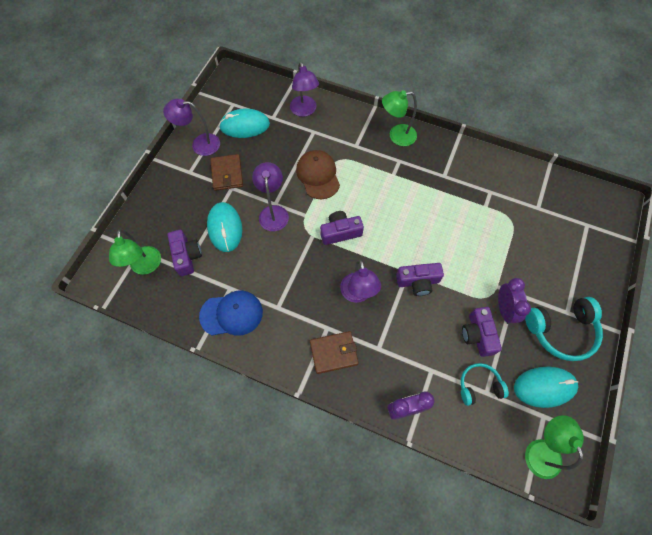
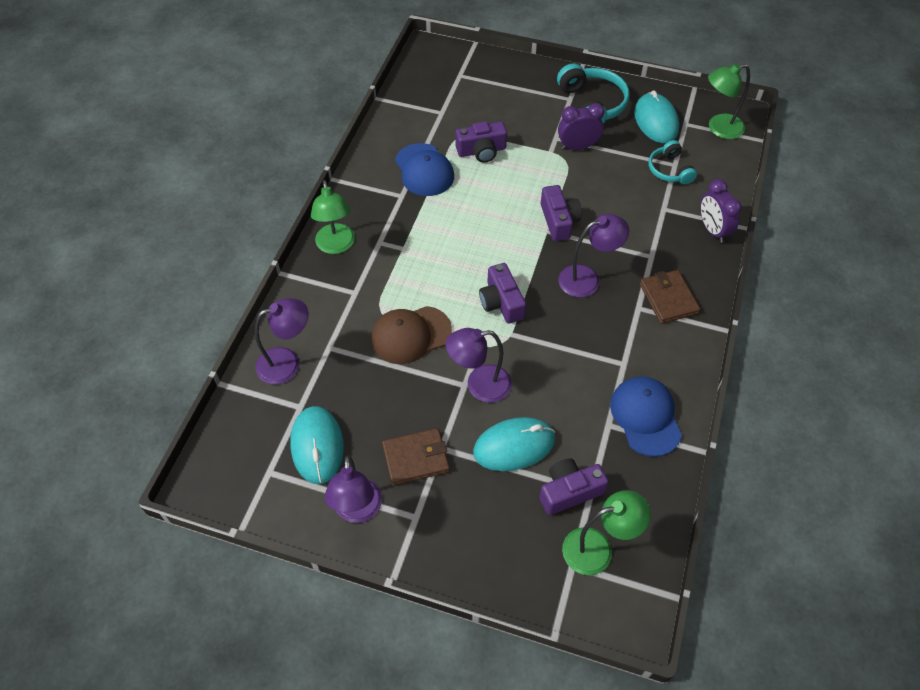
camera: 95 degrees left, 10 degrees down
purple camera [462,307,502,357] -> purple camera moved to [456,121,507,163]
none -> blue cap [395,143,454,196]

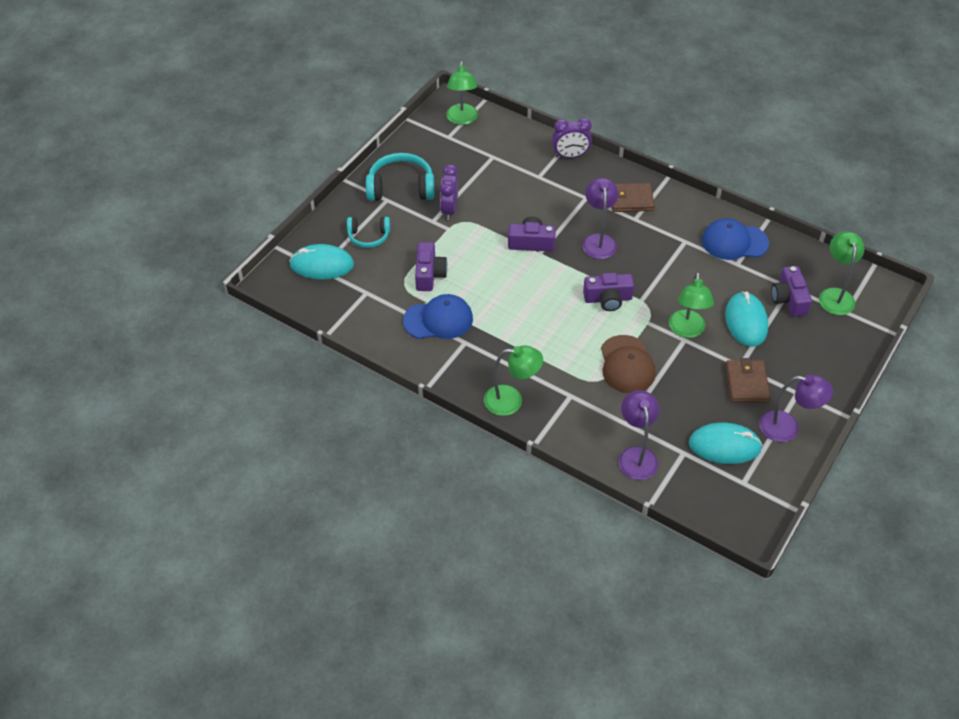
camera: 75 degrees left, 5 degrees down
purple lamp [446,328,512,403] -> green lamp [669,272,714,338]
turquoise mouse [634,91,679,143] -> turquoise mouse moved to [289,244,354,280]
turquoise headphones [648,140,697,184] -> turquoise headphones moved to [347,217,390,248]

